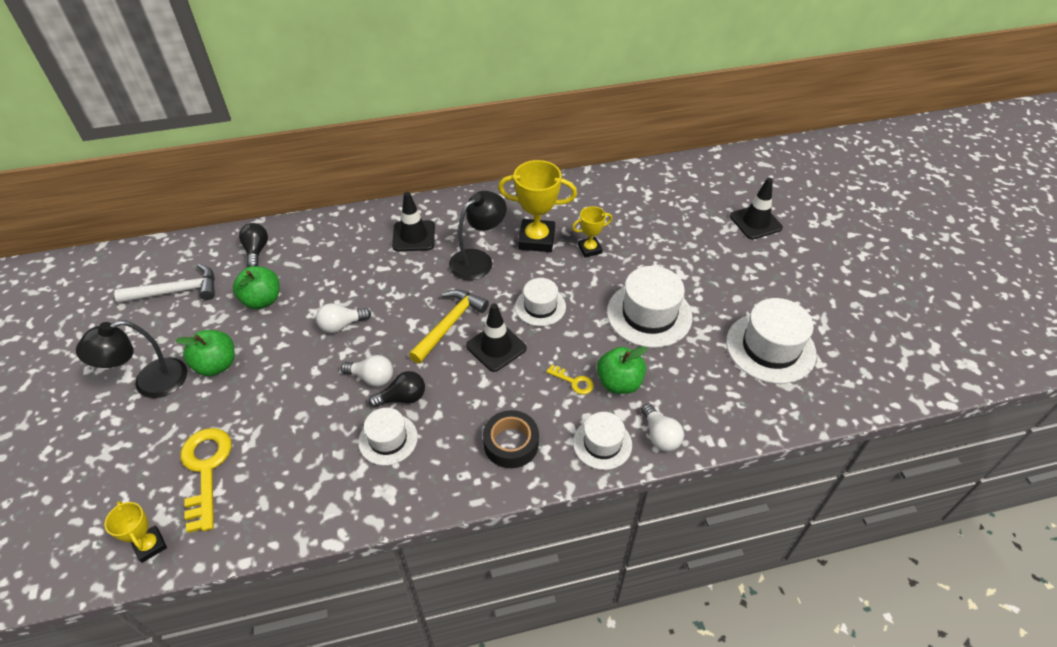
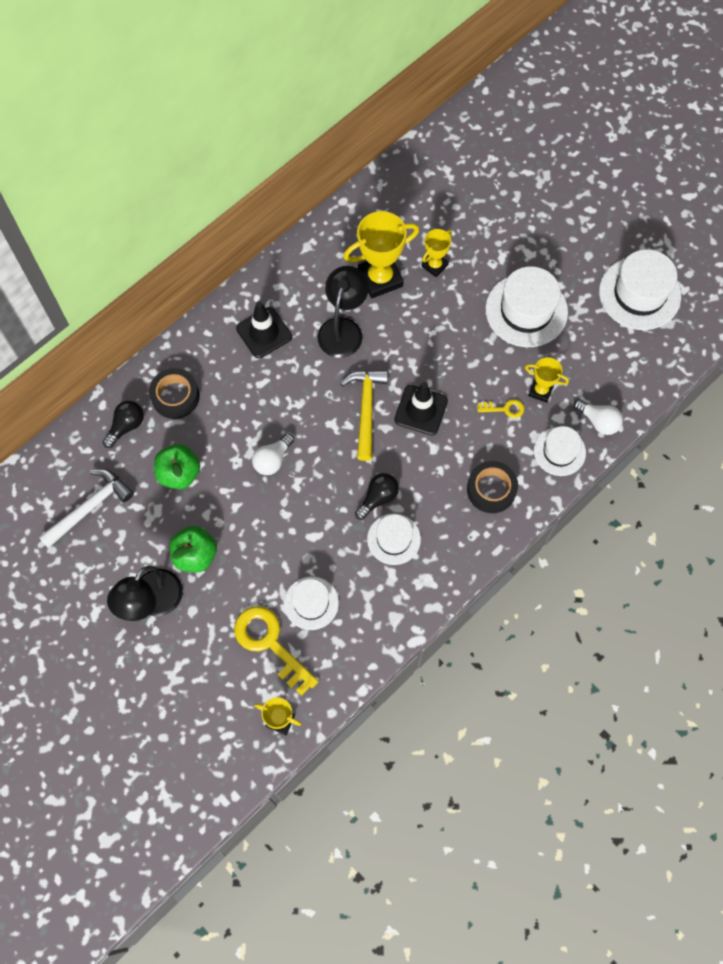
camera: 30 degrees left, 20 degrees up
black light bulb [239,223,268,267] -> black light bulb turned 75 degrees clockwise [103,401,144,448]
white light bulb [341,355,393,387] -> none
white hat [515,278,566,326] -> white hat moved to [284,577,339,630]
green apple [597,346,647,394] -> yellow trophy [525,357,569,403]
black traffic cone [730,178,783,240] -> none
none -> black tape [149,368,200,419]

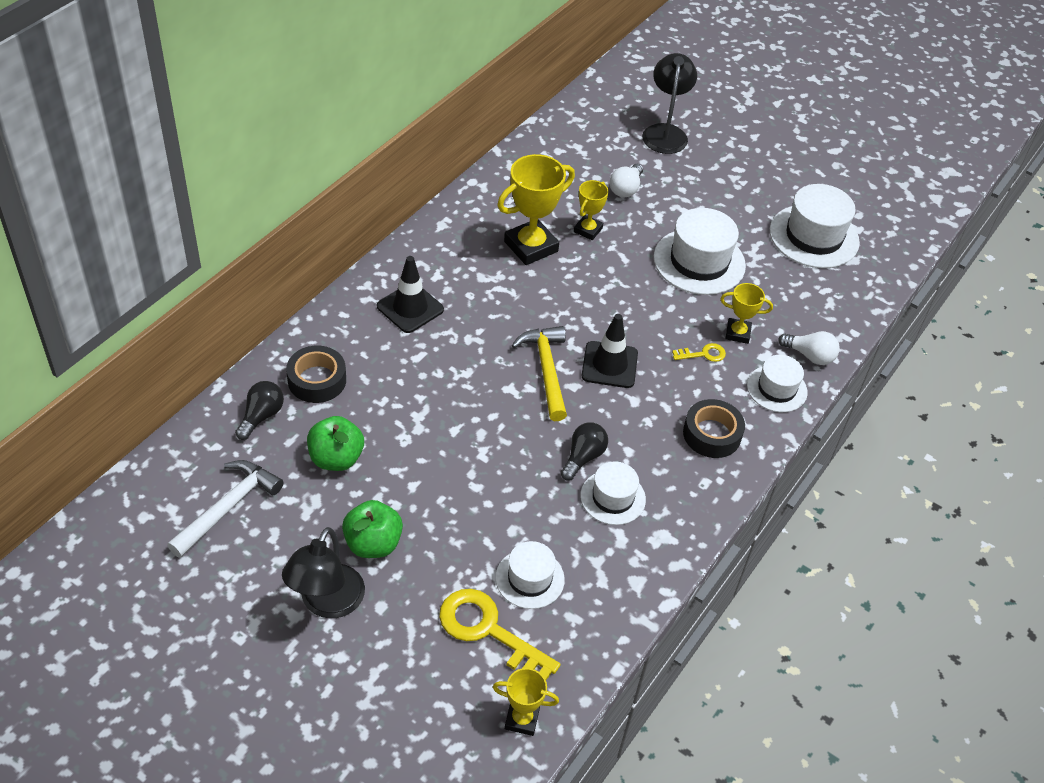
camera: 15 degrees left, 20 degrees down
white light bulb [252,433,294,475] -> white light bulb moved to [610,164,643,197]
black lamp [317,266,369,358] -> black lamp moved to [642,53,697,154]

